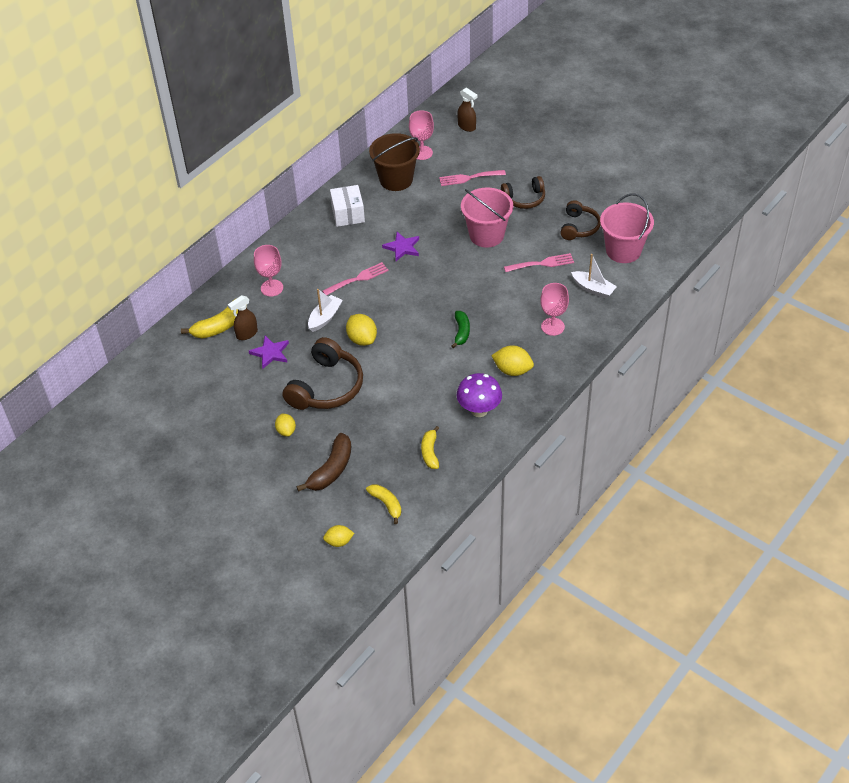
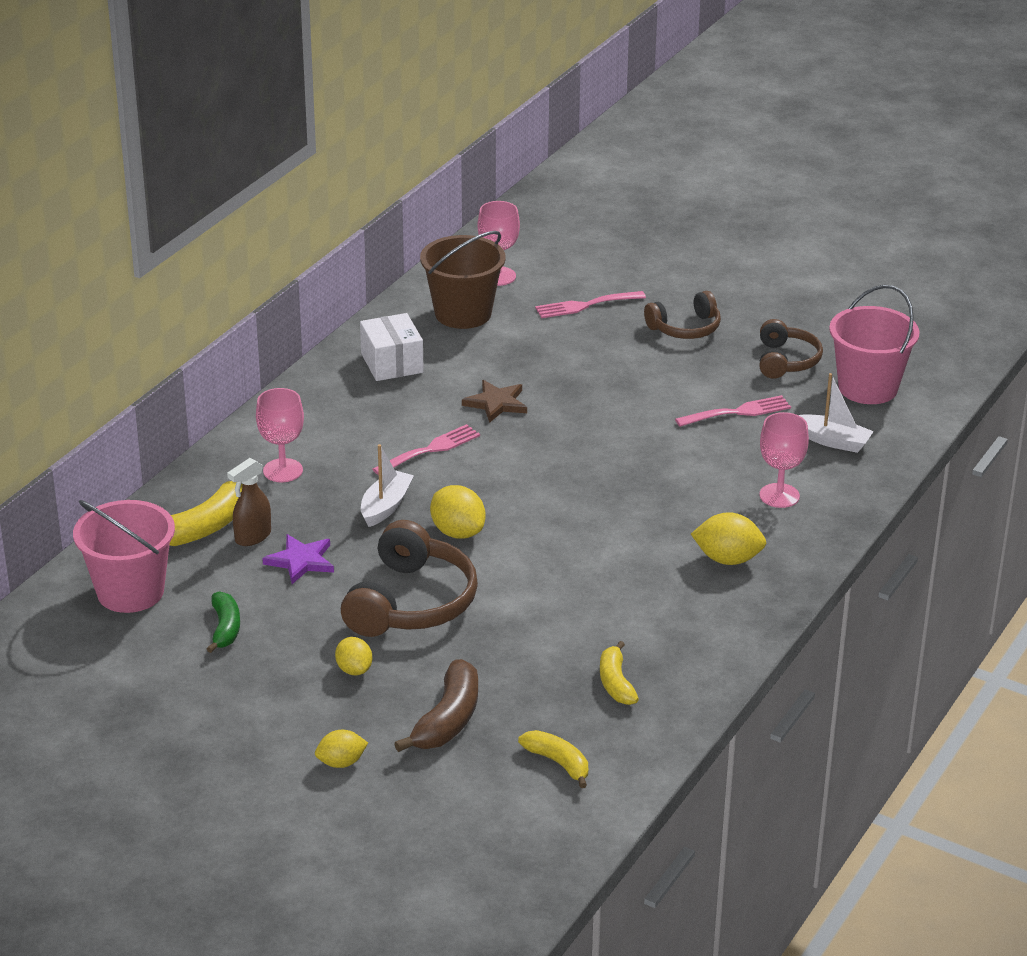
camera: 10 degrees left, 15 degrees down
yellow lemon [323,525,354,547] -> yellow lemon moved to [315,730,368,768]
purple star [382,232,419,261] -> brown star [462,380,527,423]
green banana [451,311,470,348] -> green banana moved to [207,591,240,653]
brown spray bottle [457,88,478,132] -> none
purple mushroom [457,373,502,417] -> none
pink bucket [461,188,513,248] -> pink bucket moved to [73,500,175,613]

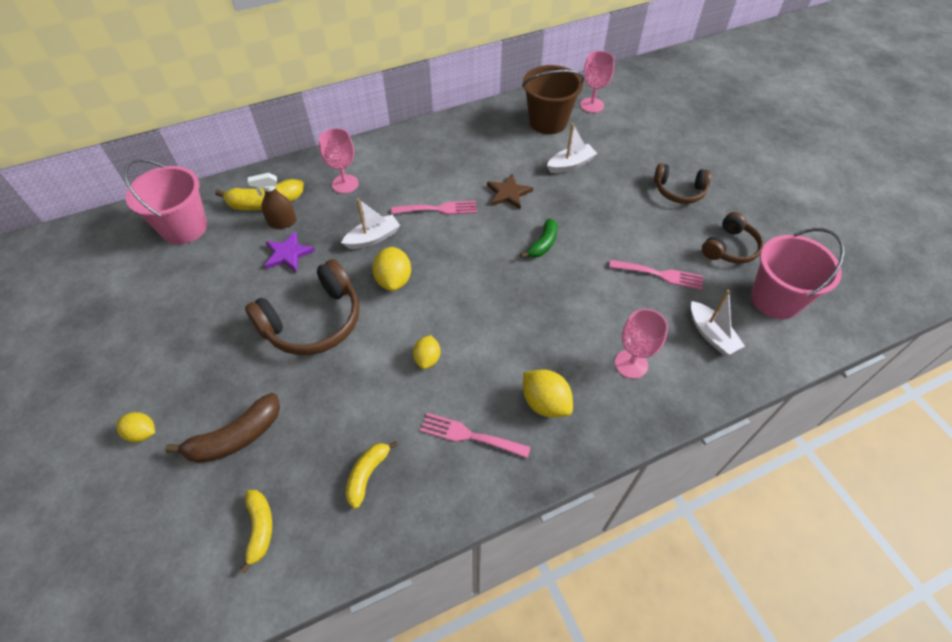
camera: 35 degrees right, 20 degrees up
green banana [207,591,240,653] -> green banana moved to [520,218,558,258]
yellow lemon [335,637,372,675] -> yellow lemon moved to [413,335,440,369]
white box [360,313,424,381] -> none
pink fork [535,291,646,318] -> pink fork moved to [420,413,531,458]
none -> white boat [547,123,597,173]

